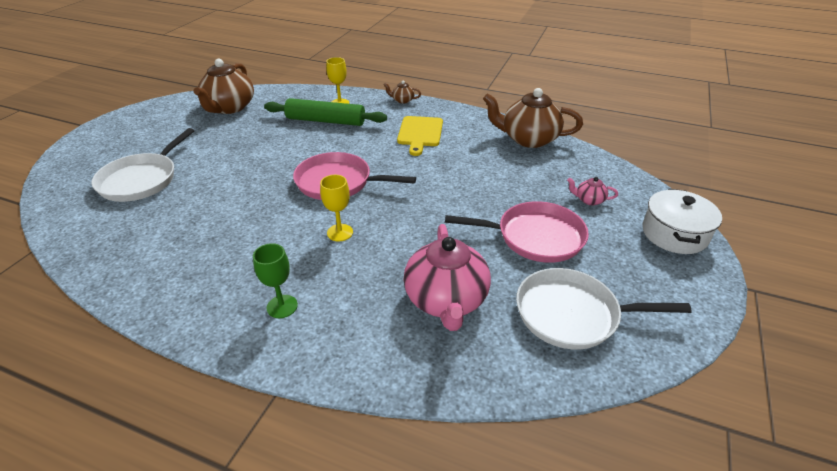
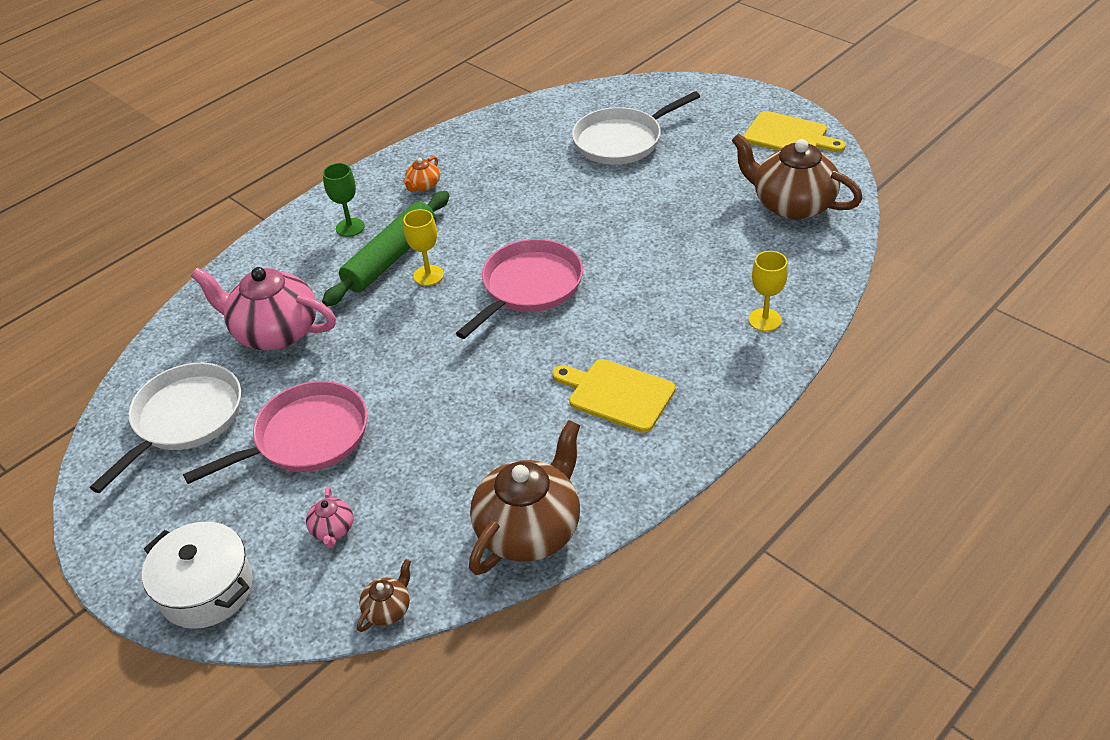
camera: 115 degrees right, 5 degrees up
white pan [91,128,194,202] -> white pan turned 75 degrees counterclockwise [572,91,700,165]
green rolling pin [264,98,387,126] -> green rolling pin moved to [322,191,450,307]
brown teapot [384,81,421,104] -> brown teapot moved to [357,559,411,632]
pink pan [445,201,589,263] -> pink pan turned 150 degrees counterclockwise [183,381,368,484]
pink teapot [567,177,618,205] -> pink teapot turned 135 degrees clockwise [306,486,353,549]
none -> orange teapot [403,156,440,192]
none -> yellow cutting board [743,111,846,152]

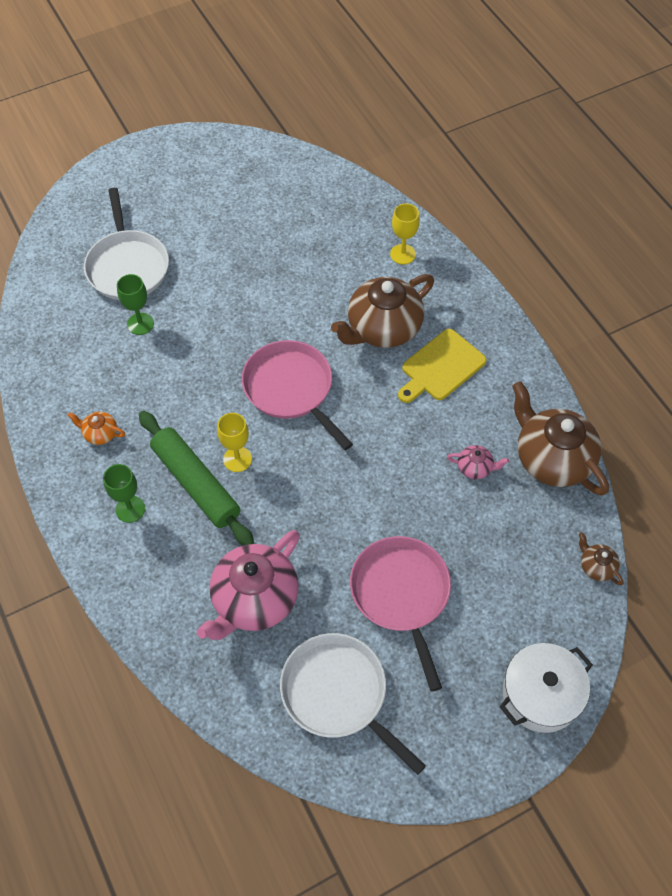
camera: 75 degrees left, 15 degrees up
pink teapot [306,486,353,549] -> pink teapot moved to [447,445,509,479]
orange teapot [403,156,440,192] -> orange teapot turned 150 degrees clockwise [67,412,125,445]
brown teapot [731,133,863,220] -> brown teapot moved to [331,274,434,348]
yellow cutting board [743,111,846,152] -> none
none -> green goblet [117,274,154,335]

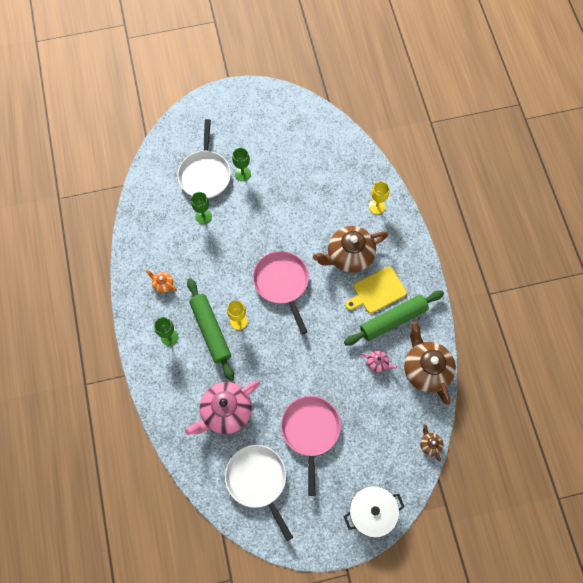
camera: 15 degrees right, 10 degrees up
none -> green goblet [232,148,251,181]
none -> green rolling pin [344,290,444,346]

